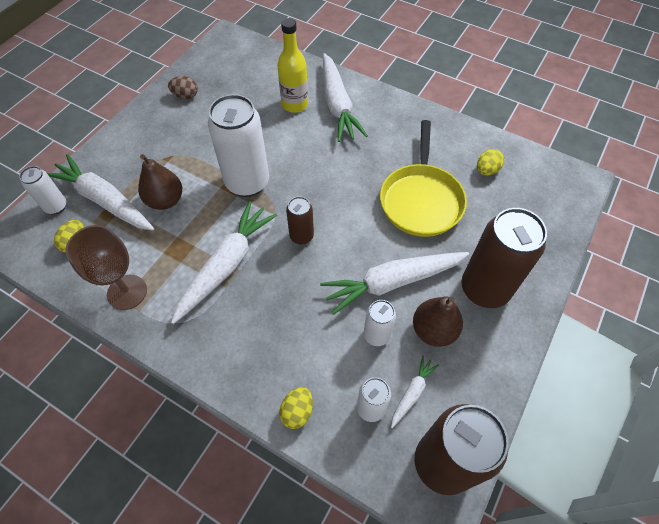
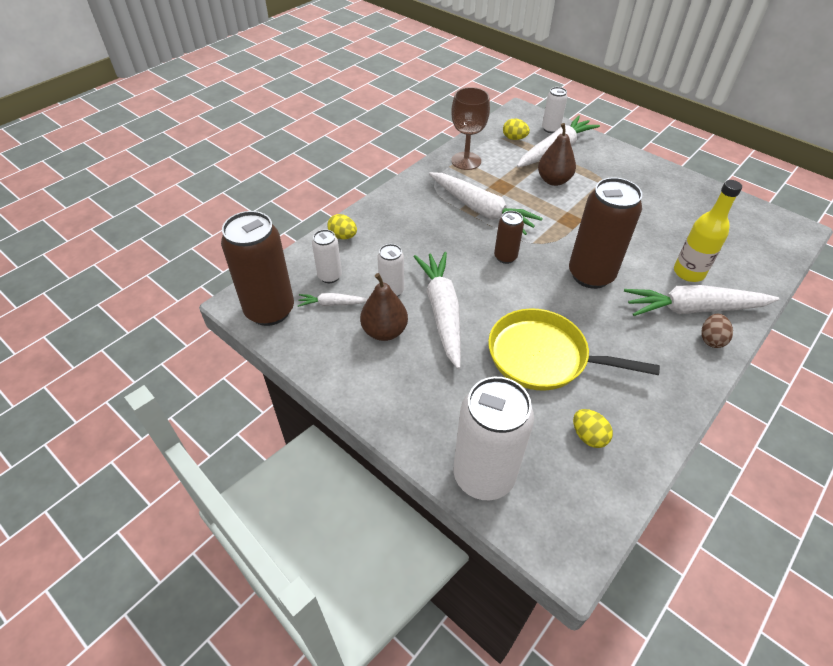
camera: 100 degrees right, 10 degrees down
brown egg [168,76,198,99] -> brown egg moved to [701,314,733,348]
white can [208,94,269,197] -> white can moved to [453,377,534,500]
white carrot [391,356,439,428] -> white carrot turned 135 degrees clockwise [298,293,368,307]
brown can [461,208,547,308] -> brown can moved to [569,178,642,289]

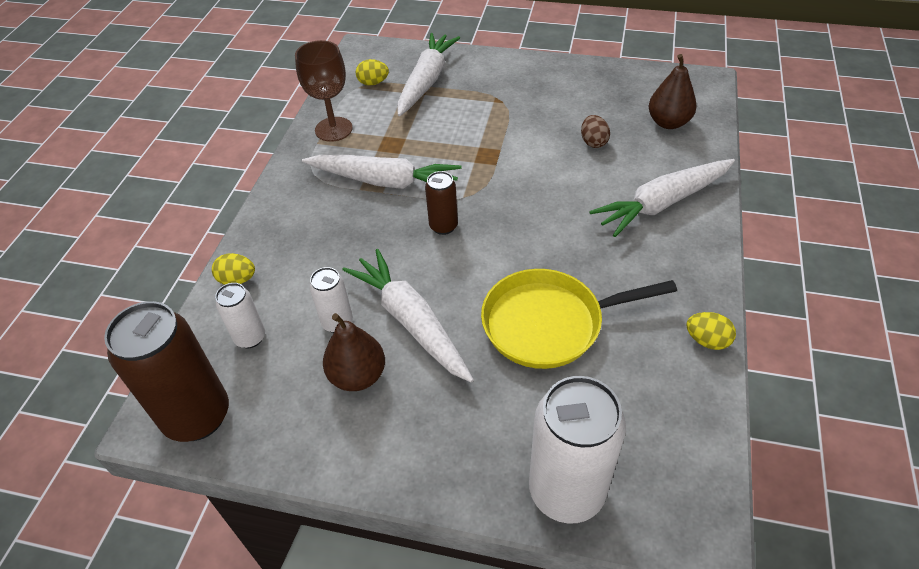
camera: 25 degrees left, 0 degrees up
white carrot [298,293,368,307] -> none
brown pear [538,123,576,186] -> brown pear moved to [649,54,697,129]
white can [542,87,567,133] -> none
brown can [569,178,642,289] -> none
yellow egg [573,409,613,448] -> yellow egg moved to [686,312,736,350]
yellow bottle [674,180,742,282] -> none
brown egg [701,314,733,348] -> brown egg moved to [581,115,610,148]

